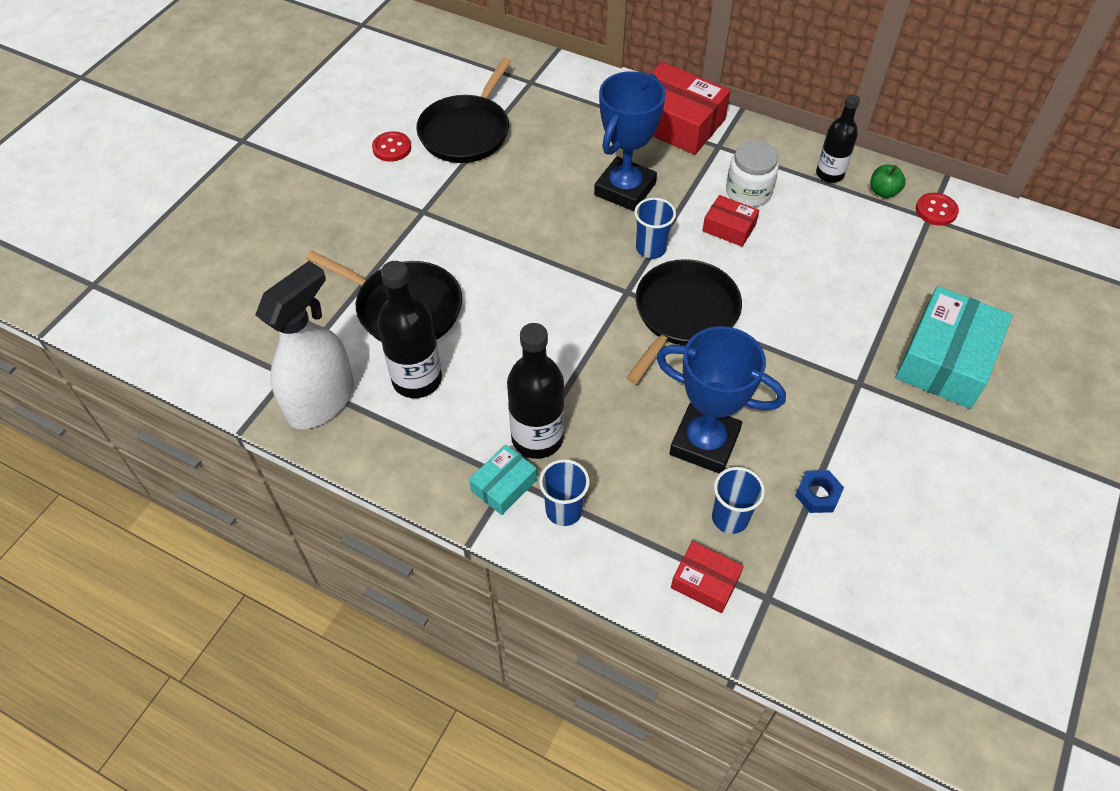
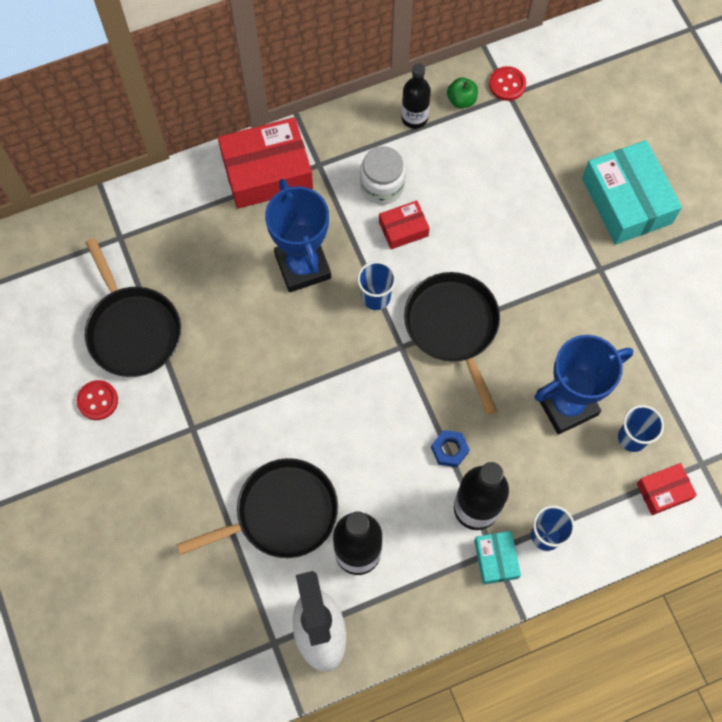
camera: 50 degrees left, 15 degrees up
blue nut [795,470,844,513] -> blue nut moved to [431,430,470,467]

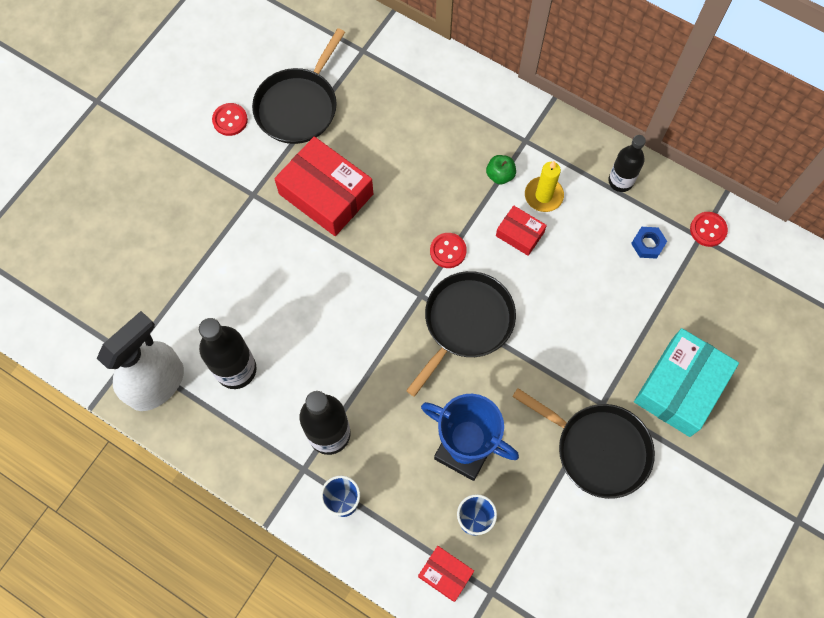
camera: 55 degrees right, 0 degrees up
black pan [177,458,338,558] -> black pan moved to [512,388,655,499]
red box [218,117,313,209] -> red box moved to [274,136,373,236]
blue trophy [265,179,331,292] -> none
blue cup [357,261,396,310] -> red button [430,233,467,268]
white jar [360,146,406,205] -> yellow candle [525,161,564,212]
blue nut [431,430,470,467] -> blue nut moved to [631,227,667,259]
green apple [447,78,478,108] -> green apple moved to [486,155,516,184]
turquoise box [474,531,521,585] -> none

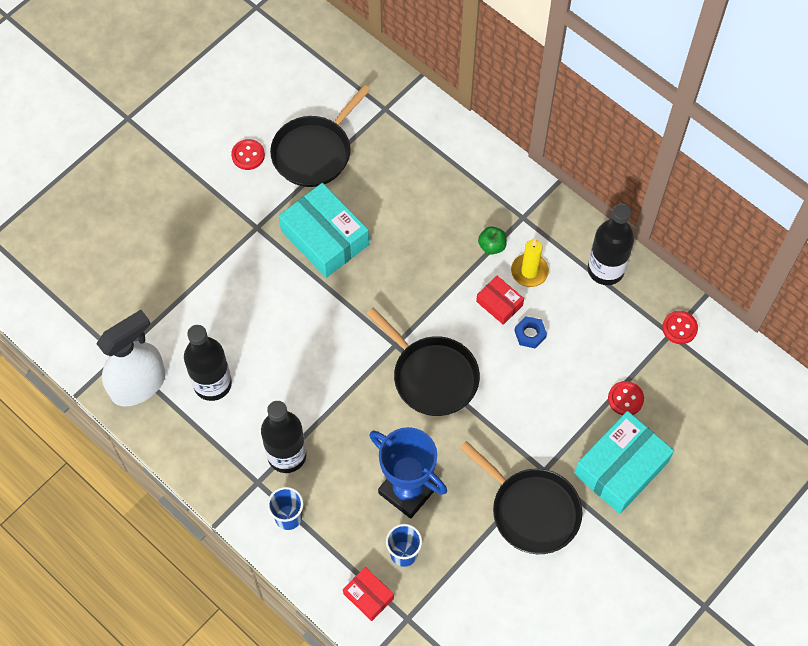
camera: 10 degrees right, 5 degrees down
red box [274,136,373,236] -> turquoise box [279,183,369,278]
black pan [406,271,516,397] -> black pan turned 90 degrees clockwise [367,308,480,416]
red button [430,233,467,268] -> red button moved to [608,381,644,415]
black bottle [608,135,646,192] -> black bottle [588,204,634,285], size x1.51
blue nut [631,227,667,259] -> blue nut moved to [515,316,547,349]

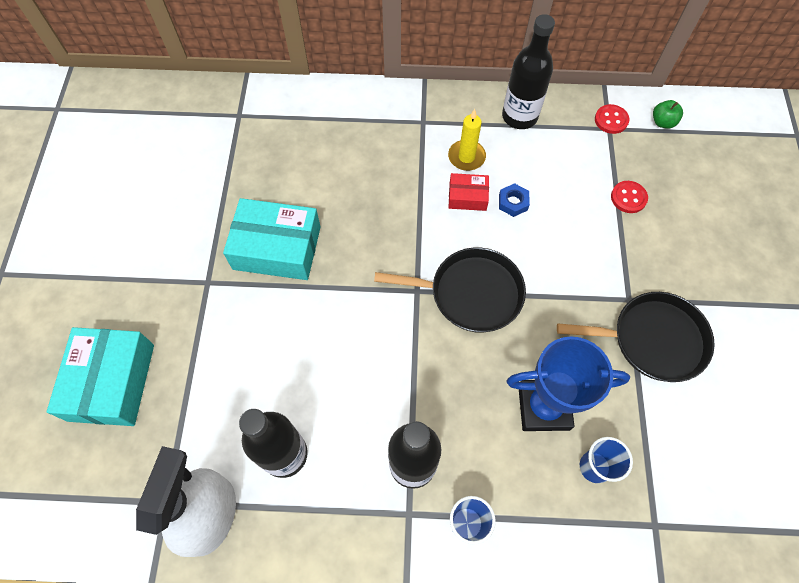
camera: 40 degrees left, 0 degrees up
red button [231,139,265,170] -> none
black pan [270,85,370,187] -> none
red box [343,567,394,621] -> none
green apple [478,226,507,255] -> green apple moved to [653,100,683,129]
turquoise box [574,411,674,514] -> turquoise box moved to [47,327,154,426]

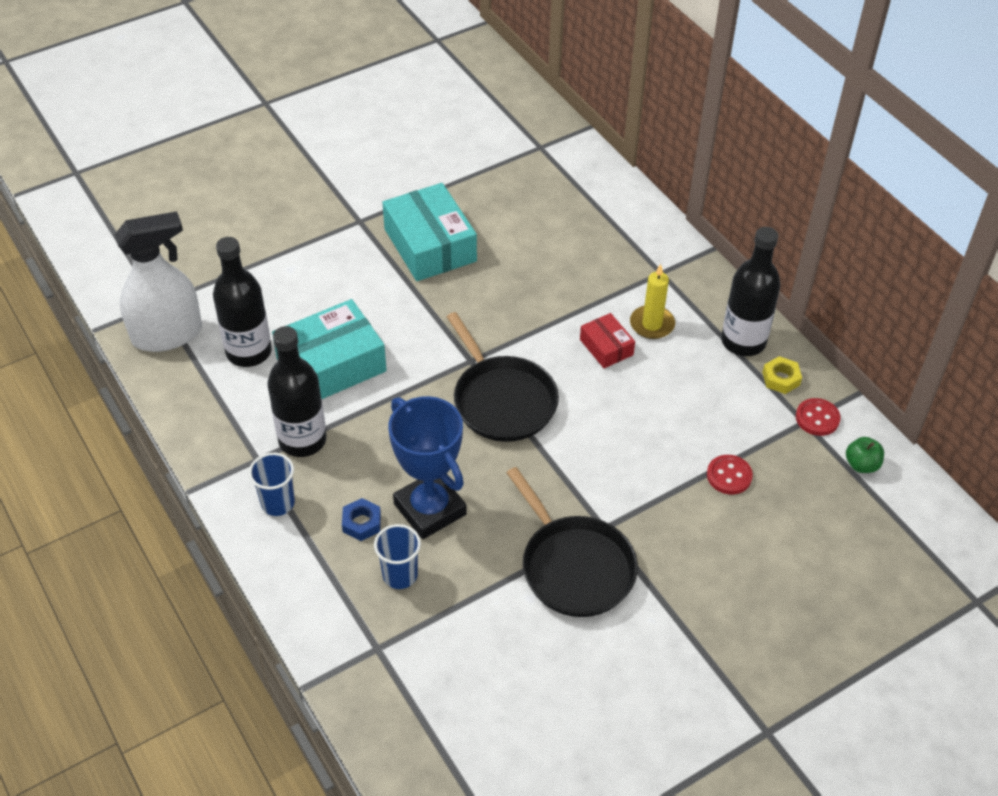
camera: 55 degrees right, 15 degrees down
turquoise box [47,327,154,426] -> turquoise box moved to [272,299,387,399]
blue nut [499,183,530,217] -> blue nut moved to [342,498,381,541]
none -> yellow nut [762,356,802,394]

